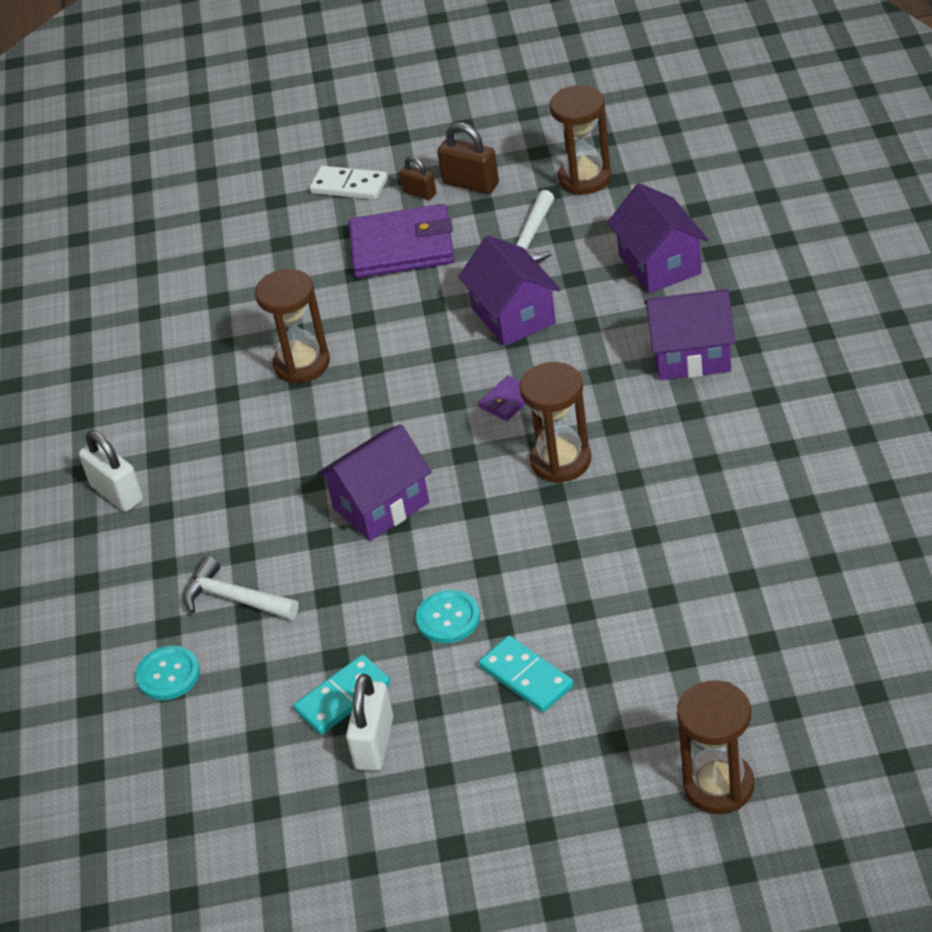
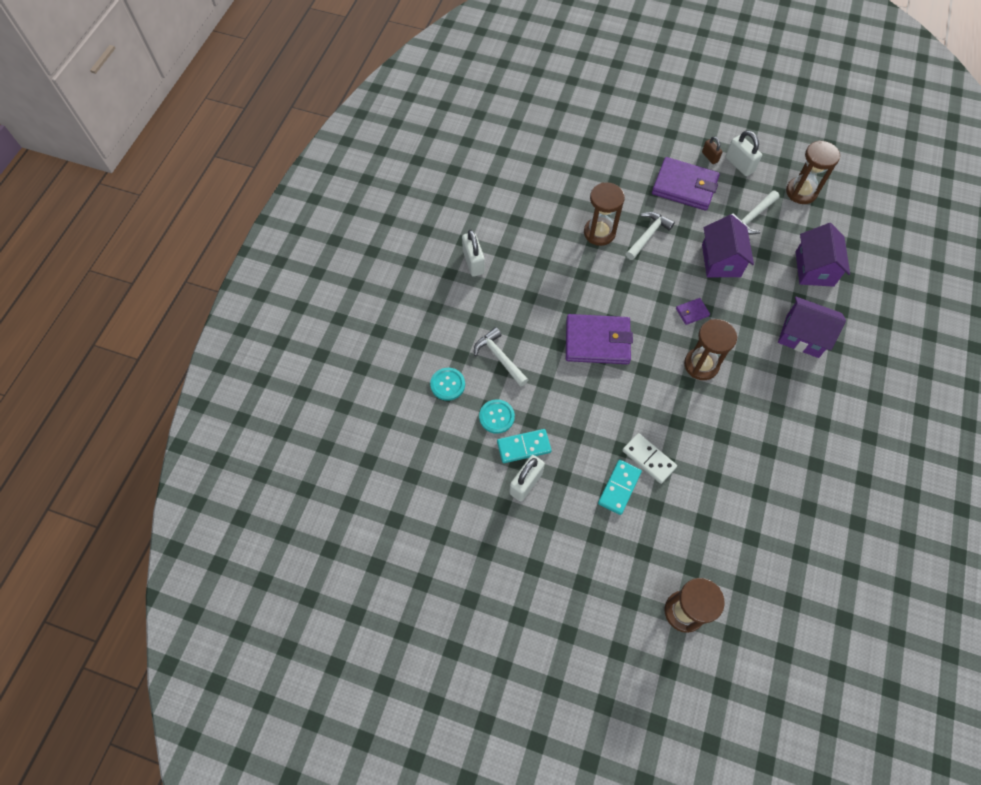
camera: 20 degrees right, 20 degrees up
white domino [310,166,388,200] -> white domino moved to [622,433,677,484]
purple house [317,424,432,541] -> purple wallet [566,314,633,364]
turquoise button [416,590,480,643] -> turquoise button moved to [479,399,515,434]
brown padlock [437,122,499,194] -> white padlock [725,130,762,176]
turquoise domino [479,635,574,712] -> turquoise domino turned 45 degrees clockwise [598,460,642,515]
none -> white hammer [626,212,675,260]

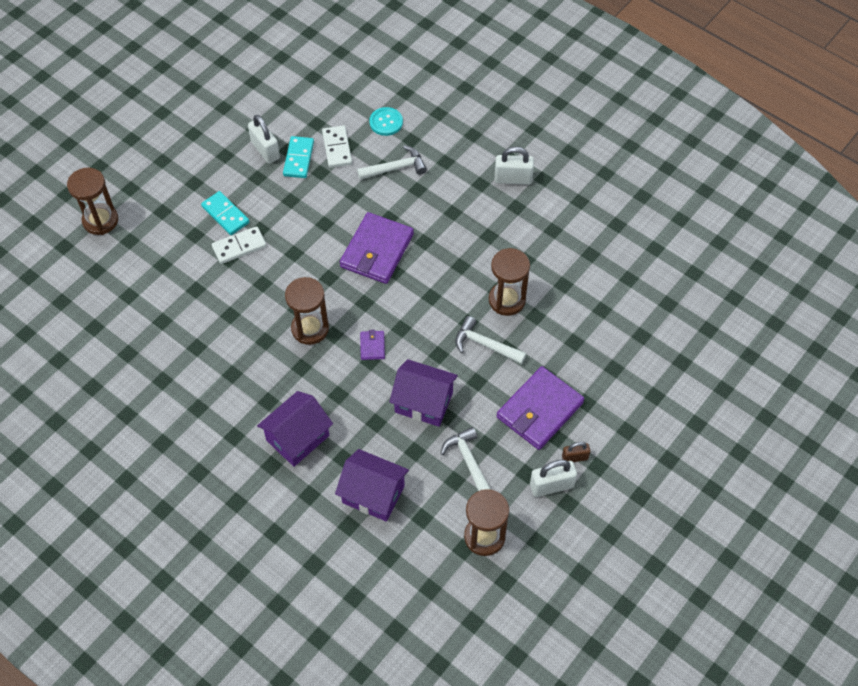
camera: 110 degrees right, 5 degrees down
turquoise button [479,399,515,434] -> white domino [322,125,352,168]
white hammer [626,212,675,260] -> white hammer turned 150 degrees clockwise [455,316,526,364]

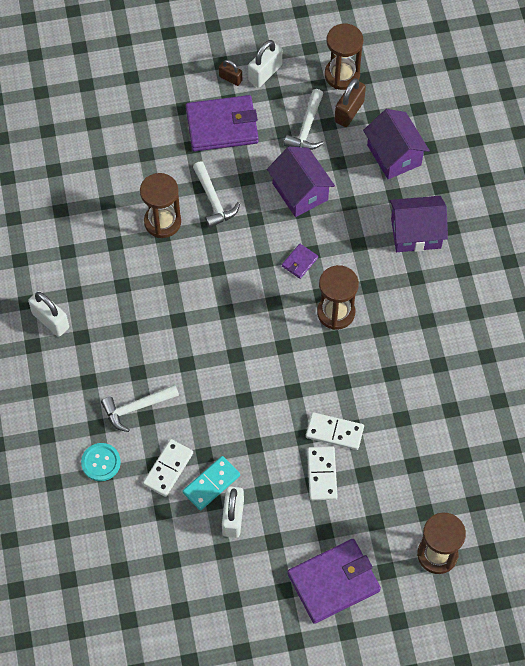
camera: 140 degrees left, 5 degrees up
turquoise domino [201,191,250,235] -> white domino [307,446,338,500]
purple wallet [340,212,414,284] -> purple wallet moved to [287,539,381,624]
white hammer [357,145,427,180] -> white hammer turned 45 degrees counterclockwise [101,384,179,432]
white padlock [530,460,577,497] -> white padlock turned 75 degrees counterclockwise [248,40,282,88]
none -> brown padlock [334,78,366,127]

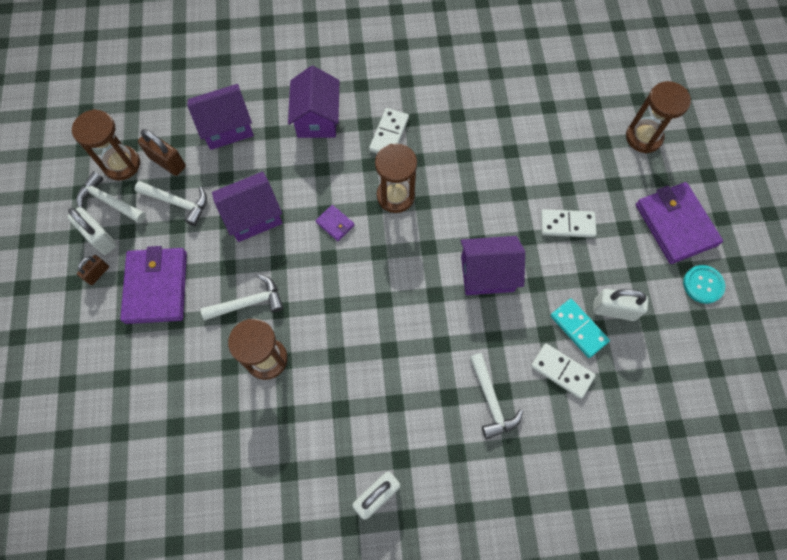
camera: 85 degrees left, 5 degrees up
turquoise button [81,443,121,481] -> turquoise button moved to [683,265,725,304]
white domino [306,412,364,450] -> white domino moved to [369,108,409,154]
none -> white hammer [77,171,146,223]
none -> purple house [461,236,525,295]

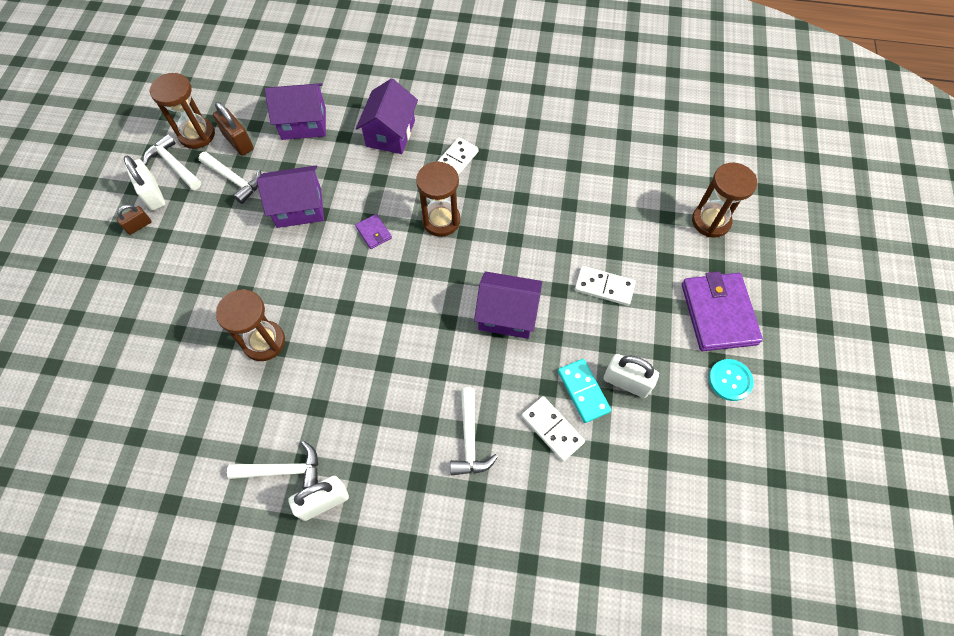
camera: 15 degrees right, 5 degrees down
purple wallet [120,246,187,324] -> none
white hammer [201,274,283,321] -> white hammer moved to [227,441,318,489]

